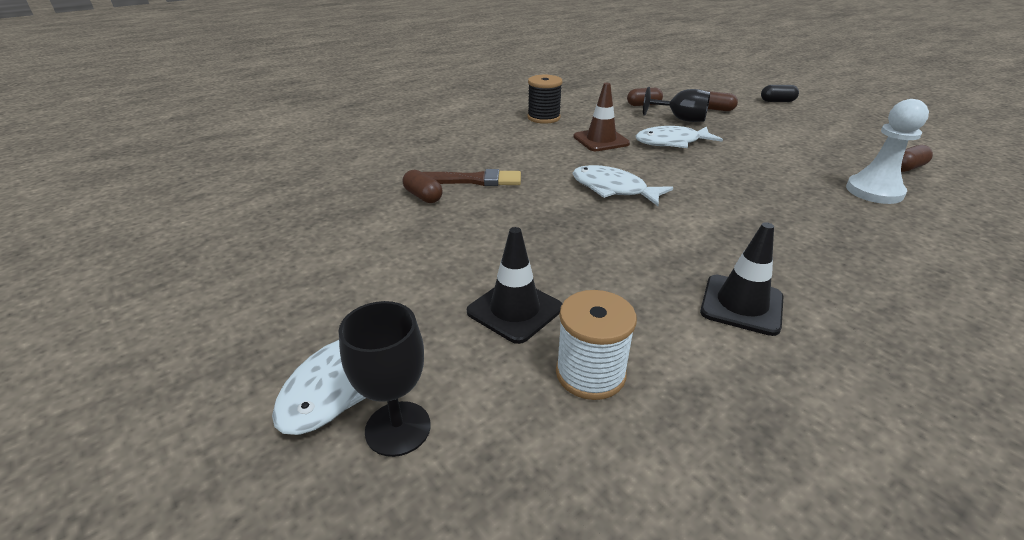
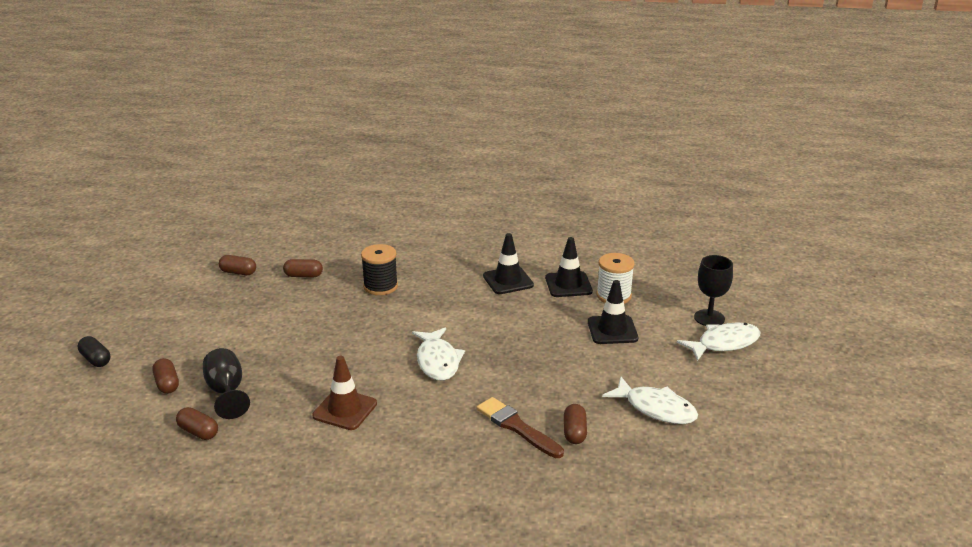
camera: 135 degrees left, 5 degrees down
black spool [528,75,563,124] -> black spool moved to [361,244,398,295]
white fish [636,126,723,148] -> white fish moved to [602,377,698,424]
white pawn [846,99,929,204] -> brown capsule [283,259,323,278]
none -> black traffic cone [545,237,593,297]

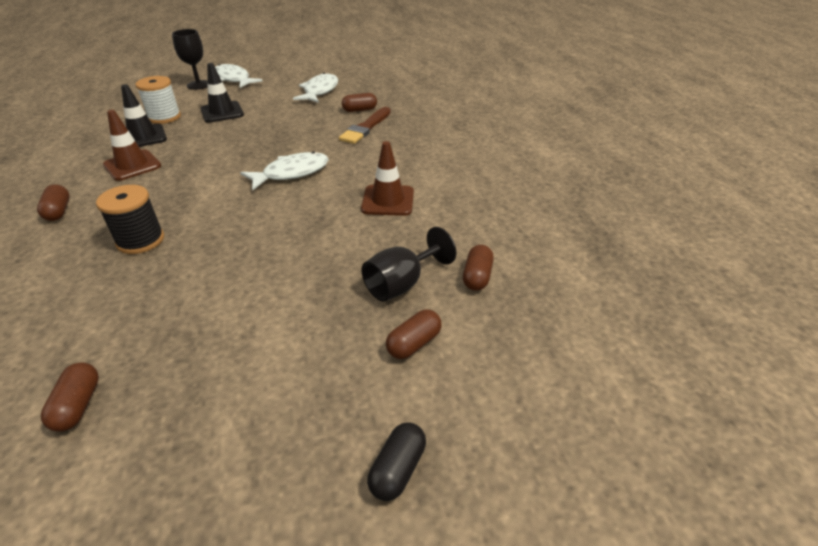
camera: 110 degrees left, 10 degrees up
brown capsule [283,259,323,278] -> brown capsule moved to [37,184,69,221]
black traffic cone [483,233,534,294] -> brown traffic cone [103,110,161,181]

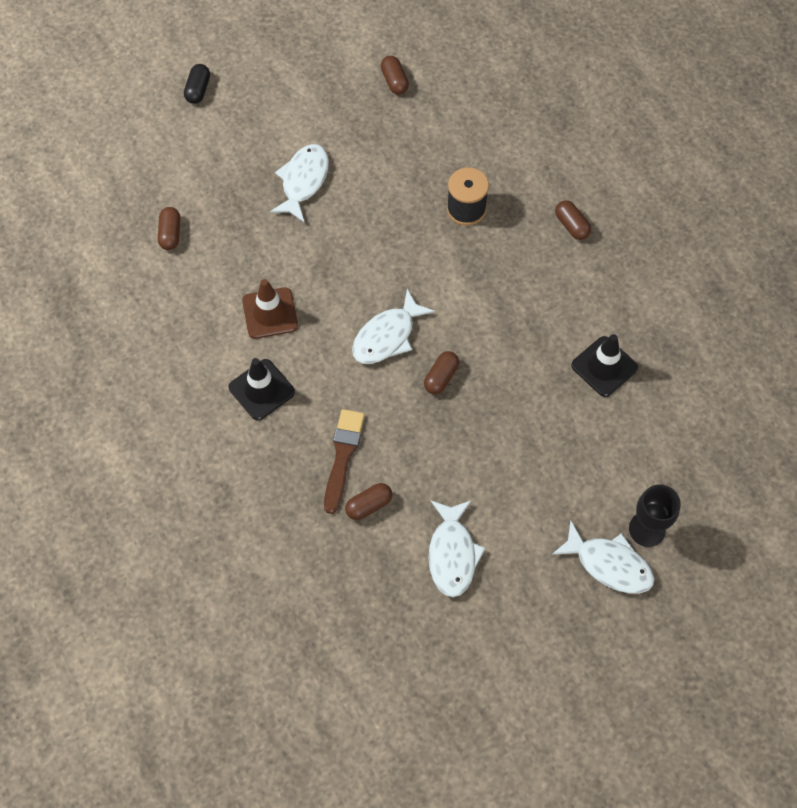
camera: 165 degrees right, 25 degrees up
brown traffic cone [103,110,161,181] -> none
white spool [135,76,181,124] -> none
black traffic cone [200,63,244,123] -> black traffic cone moved to [229,358,295,421]
black goblet [361,227,457,301] -> none
brown capsule [386,309,442,359] -> brown capsule moved to [424,351,459,394]
none -> white fish [270,144,329,223]

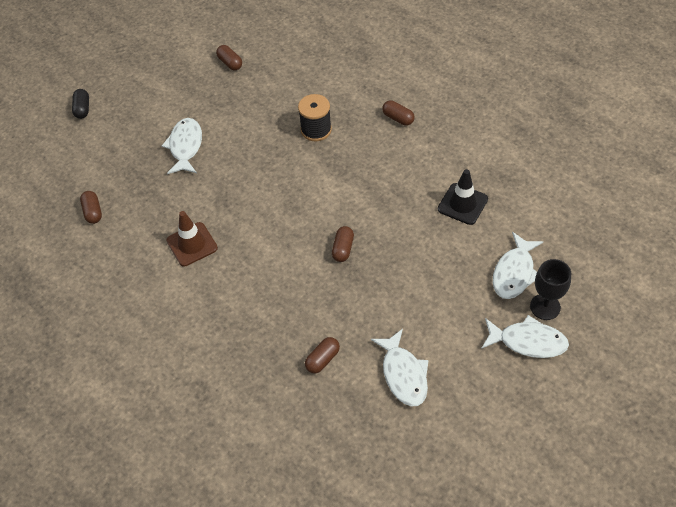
camera: 15 degrees left, 10 degrees down
black traffic cone [229,358,295,421] -> none
brown brush [324,409,365,514] -> none
white fish [352,289,435,364] -> white fish moved to [493,232,543,299]

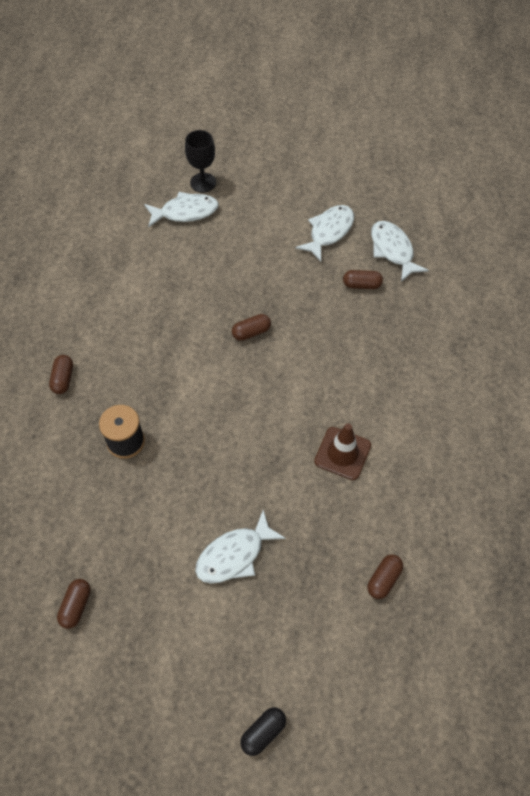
camera: 130 degrees left, 5 degrees up
black traffic cone [438,169,488,225] -> none
white fish [482,315,569,358] -> white fish moved to [371,221,429,282]

